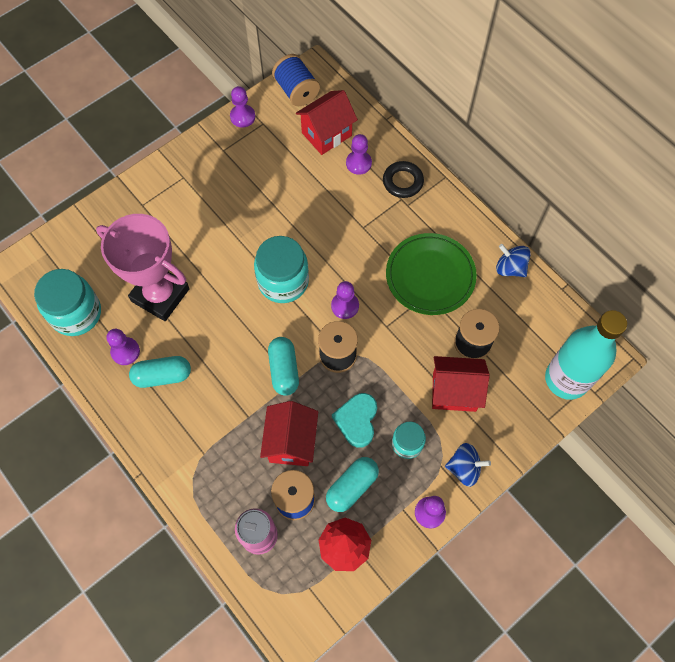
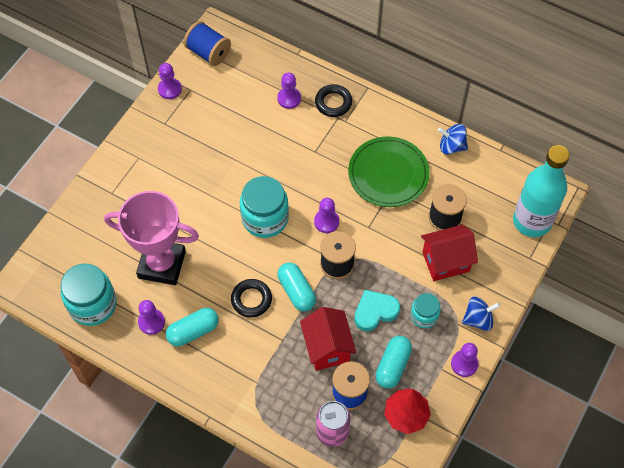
camera: 20 degrees left, 5 degrees down
red house [296,90,358,155] -> none
turquoise heart [332,393,377,448] -> turquoise heart turned 75 degrees clockwise [354,290,400,332]
none -> black ring [231,279,272,317]

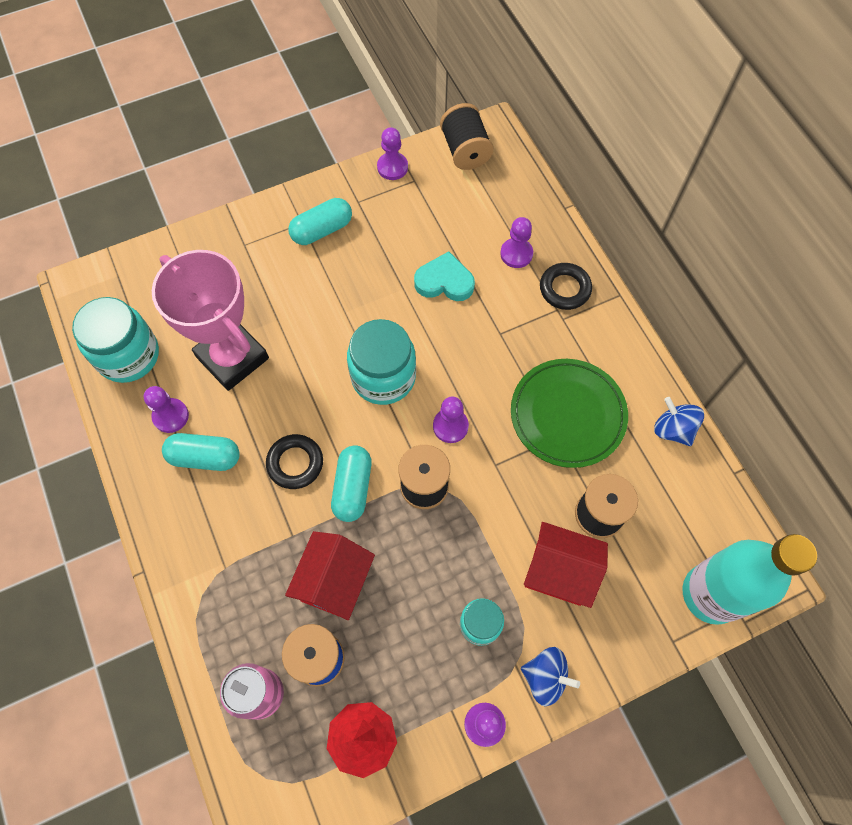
camera: 35 degrees right, 5 degrees up
blue spool [184,21,231,66] -> black spool [440,103,494,170]
turquoise heart [354,290,400,332] -> turquoise heart moved to [414,251,475,301]
turquoise capsule [375,336,412,389] -> turquoise capsule moved to [288,198,352,245]

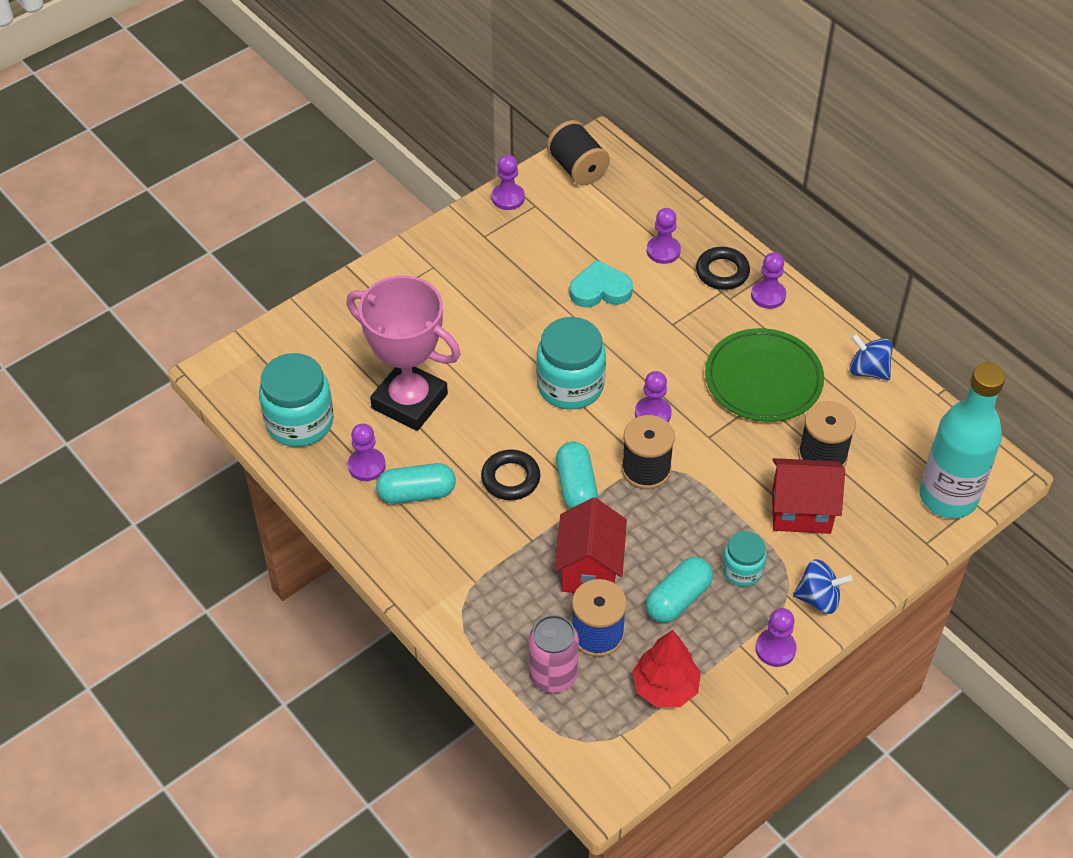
camera: 15 degrees left, 15 degrees down
turquoise capsule [288,198,352,245] -> turquoise capsule moved to [646,557,713,623]
none -> purple pawn [751,252,786,309]

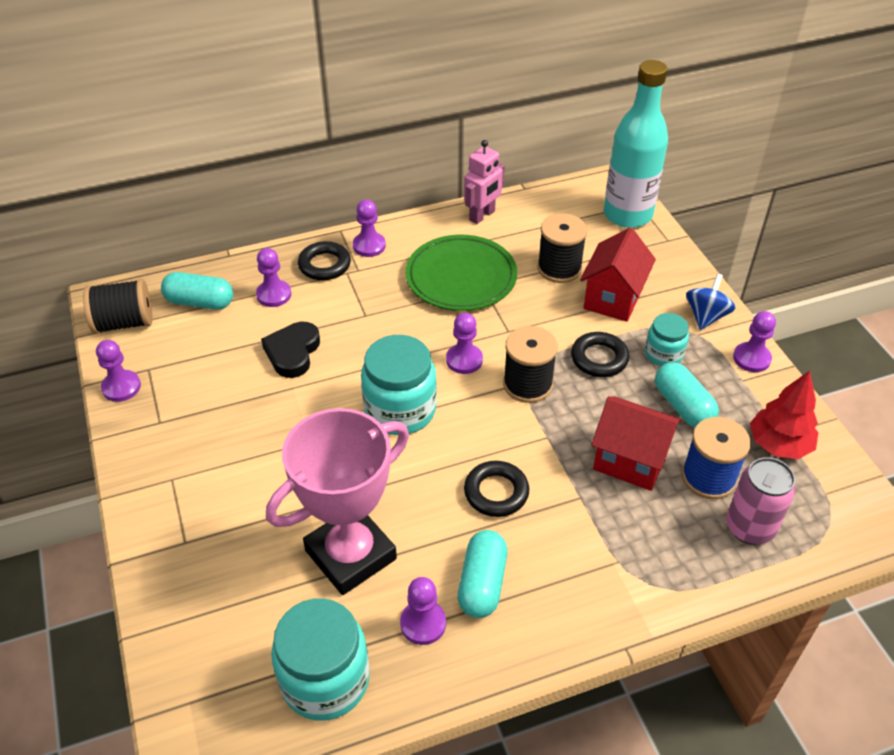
camera: 70 degrees left, 5 degrees down
turquoise capsule [556,442,598,509] -> turquoise capsule moved to [161,272,233,310]
turquoise heart [570,260,633,308] -> black heart [261,322,320,378]
blue spinning top [849,334,893,380] -> pink robot [464,140,505,224]
none -> black ring [571,332,629,377]

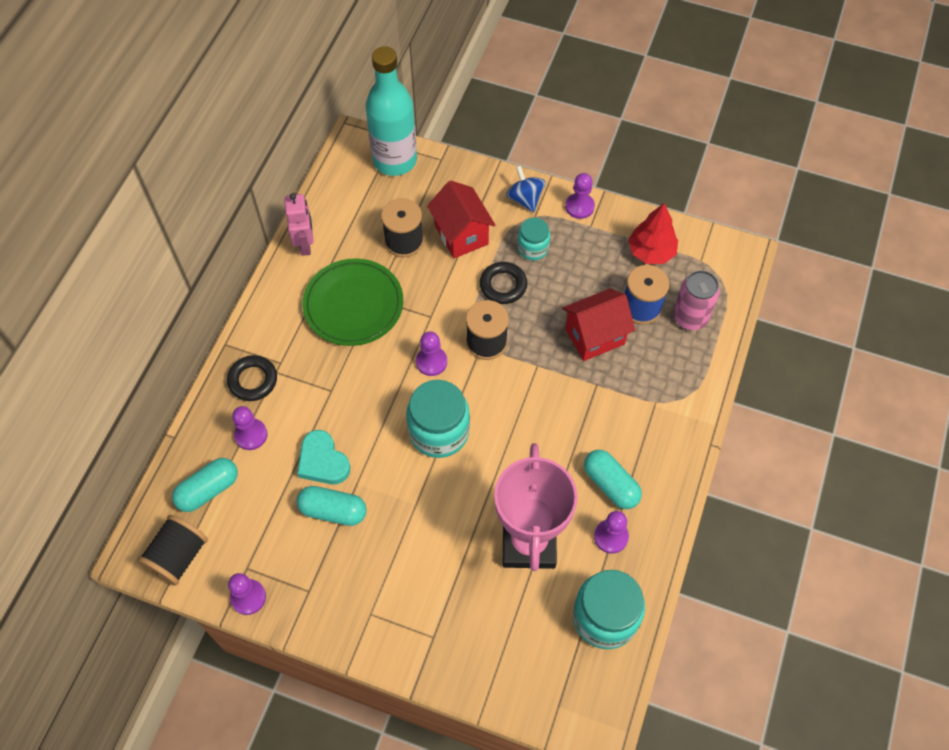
camera: 50 degrees left, 15 degrees up
black heart [261,322,320,378] -> turquoise heart [297,430,350,484]
purple pawn [353,200,386,257] -> none
black ring [464,461,529,517] -> none
turquoise capsule [655,362,719,427] -> turquoise capsule moved to [297,486,367,526]

